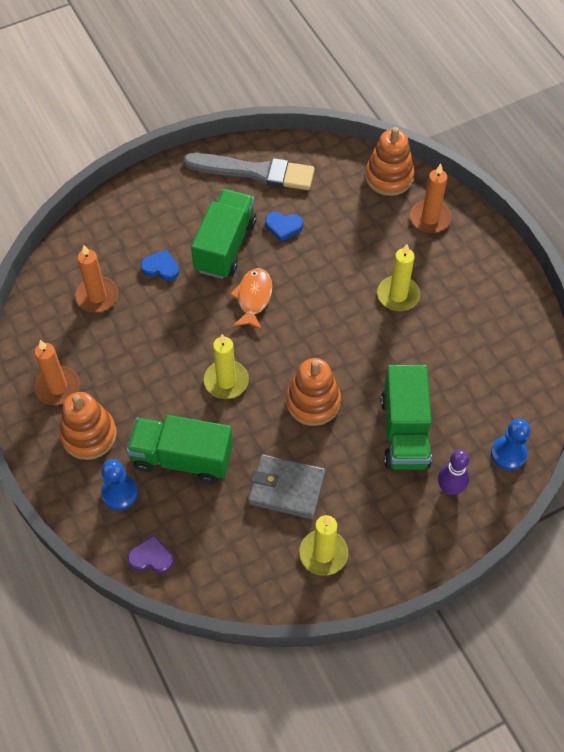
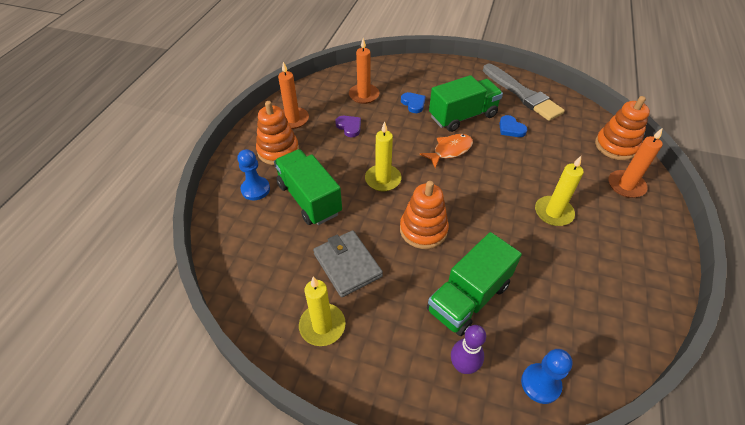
camera: 45 degrees right, 10 degrees down
purple heart [128,535,173,573] -> purple heart moved to [335,116,361,137]

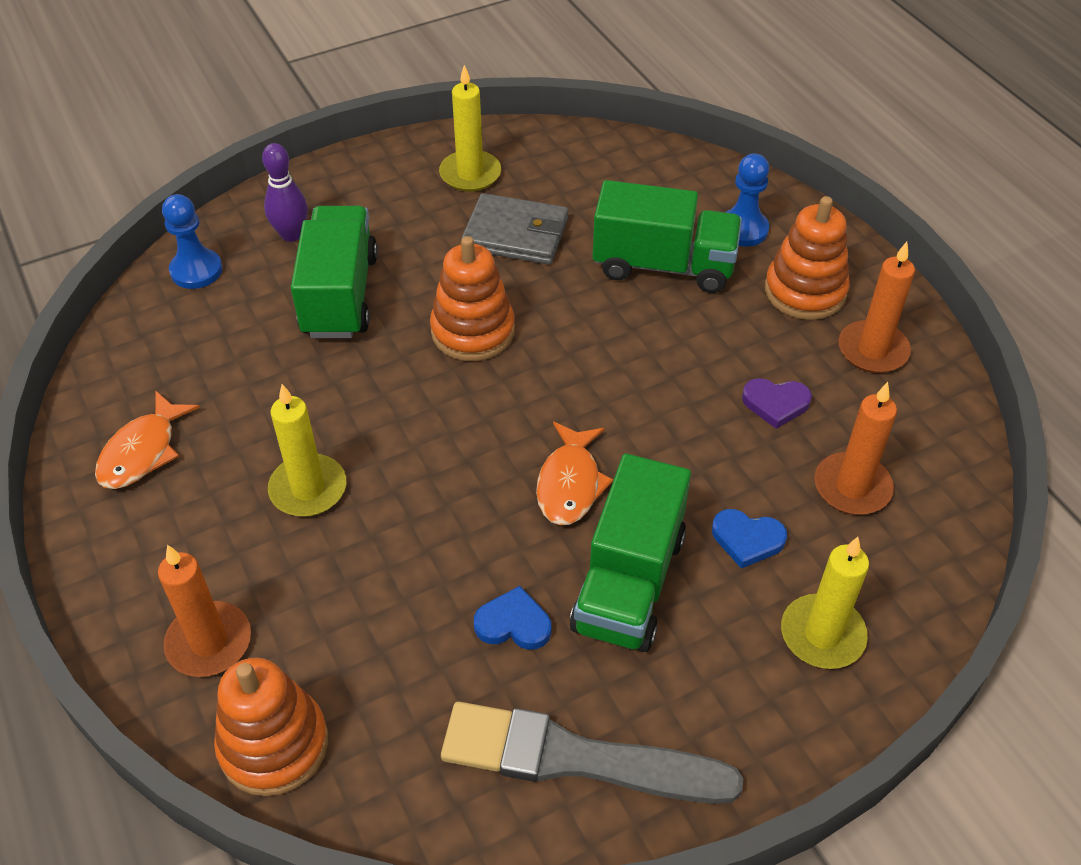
camera: 135 degrees right, 0 degrees up
yellow candle [365,122,402,191] -> yellow candle moved to [781,537,869,669]
none -> orange fish [95,391,200,489]

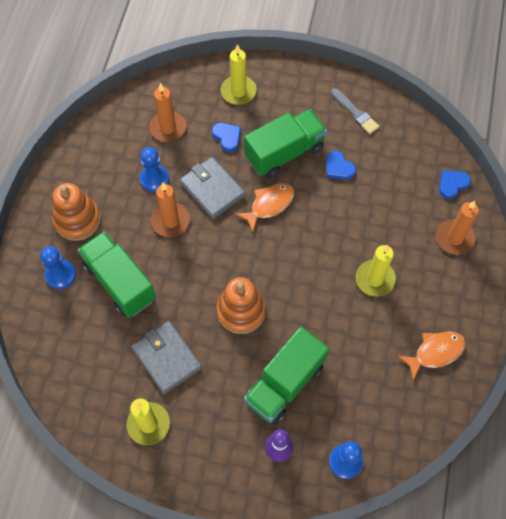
camera: 140 degrees left, 15 degrees up
orange stacking toy [214,658,328,796] -> blue heart [439,170,471,199]
grey brush [441,702,743,804] -> grey brush [331,88,380,134], size x0.54
purple heart [742,378,812,429] -> blue pawn [140,147,169,192]
orange candle [839,242,915,373] -> orange candle moved to [151,183,190,237]
none -> grey wallet [180,157,245,219]

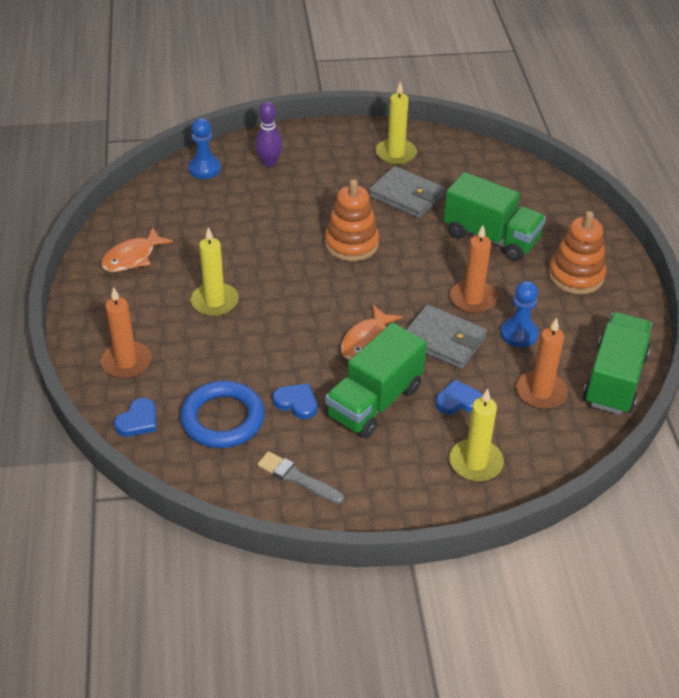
camera: 160 degrees right, 20 degrees down
blue pawn [40,246,76,289] -> none
blue heart [212,123,241,152] -> blue heart turned 135 degrees clockwise [436,379,483,414]
green truck [244,327,329,425] -> green truck moved to [583,312,652,415]
none -> blue ring [180,381,265,448]

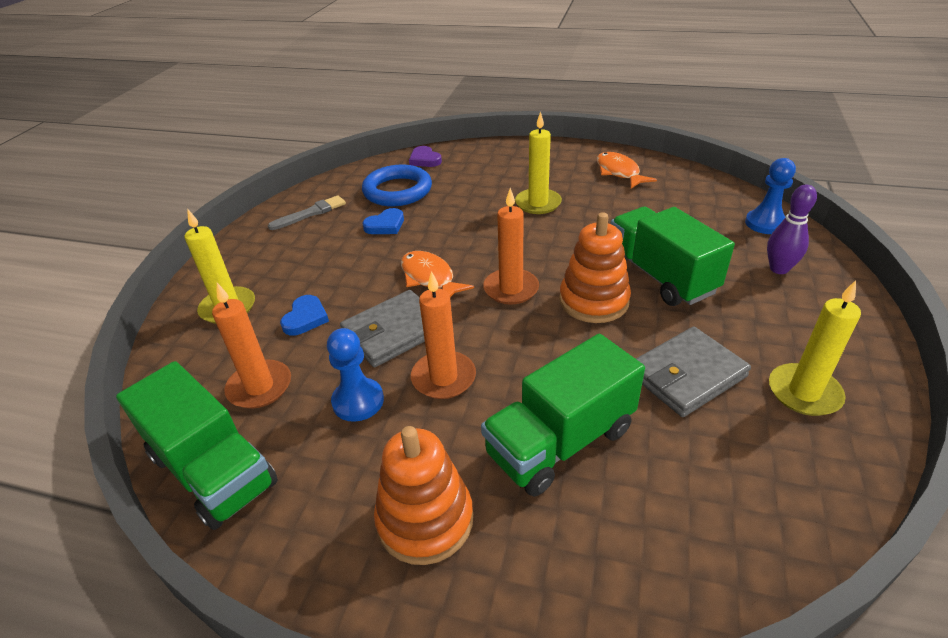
camera: 115 degrees right, 5 degrees down
orange candle [100,287,151,378] -> orange candle moved to [483,188,539,304]
blue heart [114,398,156,437] -> purple heart [409,146,442,167]
green truck [325,322,427,439] -> green truck moved to [611,207,735,306]

